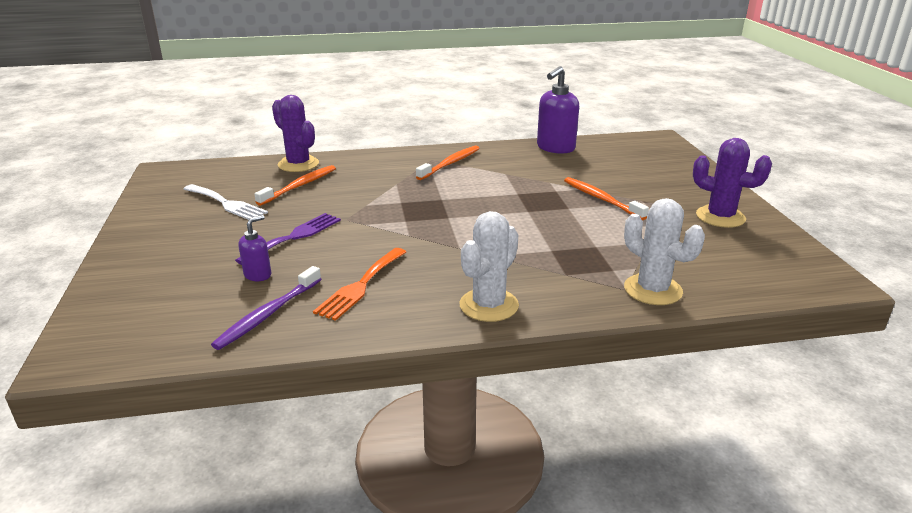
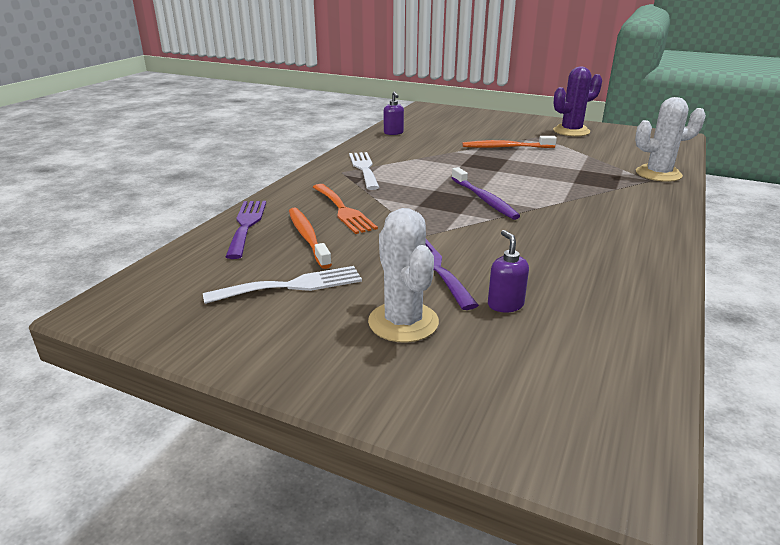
camera: 55 degrees left, 0 degrees up
purple toothbrush [211,266,321,350] -> purple toothbrush moved to [452,167,520,220]
purple cactus [272,95,319,172] -> purple fork [225,201,266,259]
orange fork [313,248,406,321] -> orange fork moved to [313,184,378,234]
orange toothbrush [416,146,480,180] -> white fork [349,152,380,190]
white cactus [459,211,519,322] -> white cactus moved to [368,208,439,343]
purple soap dispenser [537,66,579,154] -> purple soap dispenser [384,91,404,135], size x0.53

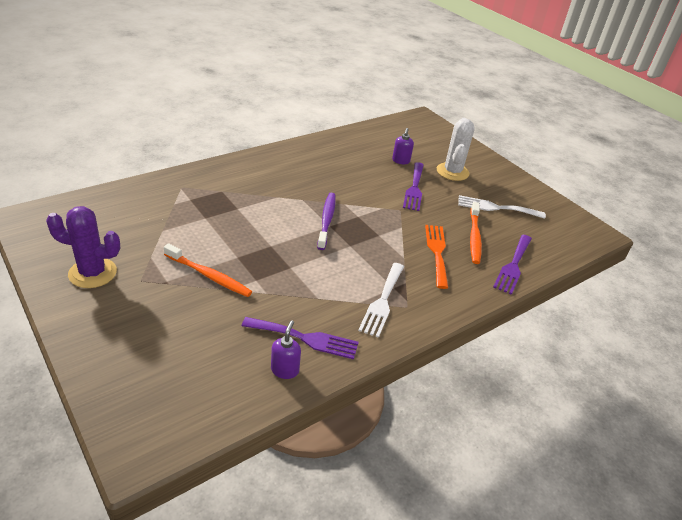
camera: 155 degrees left, 10 degrees up
white cactus [635,97,706,182] -> none
none -> purple fork [242,317,359,359]

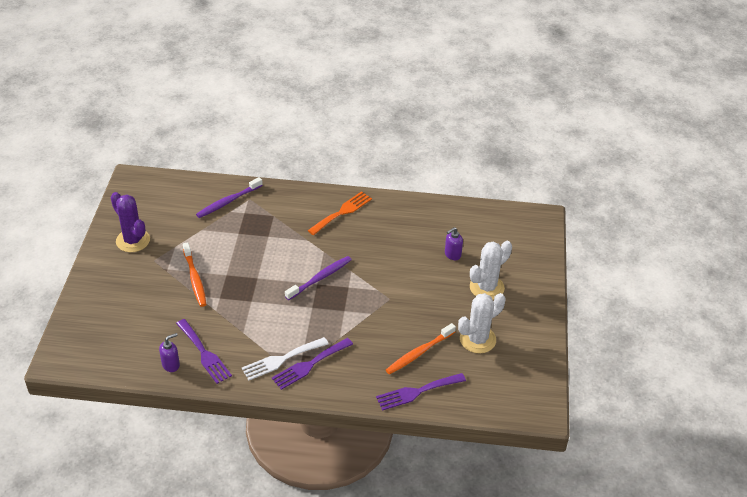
camera: 45 degrees right, 5 degrees up
purple fork [403,162,424,211] -> purple fork moved to [272,338,353,390]
orange fork [425,225,448,289] -> orange fork moved to [307,191,372,235]
white fork [458,195,546,219] -> white cactus [458,293,506,353]
none -> purple toothbrush [196,177,263,218]

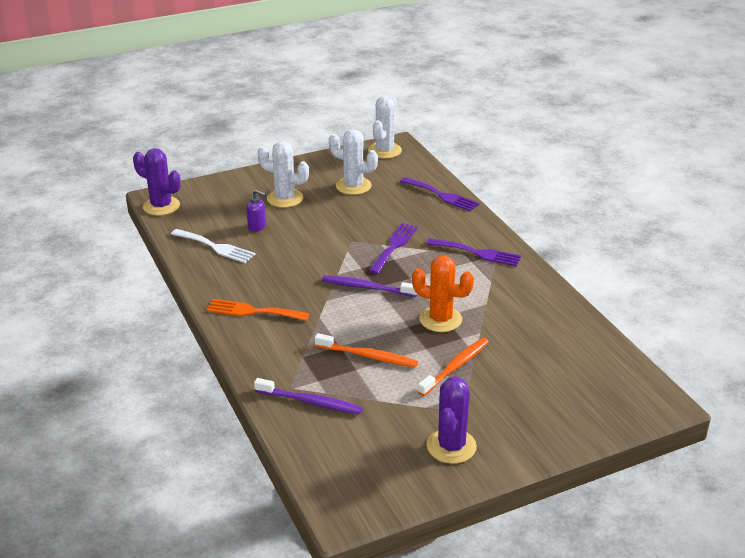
camera: 120 degrees left, 10 degrees down
purple soap dispenser [159,333,180,372] -> none
purple fork [176,319,232,384] -> purple fork moved to [369,223,418,274]
white fork [242,337,329,380] -> white fork moved to [171,229,256,263]
orange toothbrush [386,323,456,375] -> orange toothbrush moved to [315,333,418,368]
none -> purple cactus [133,148,181,216]
none -> white cactus [368,96,402,159]
none -> orange cactus [412,256,474,332]

